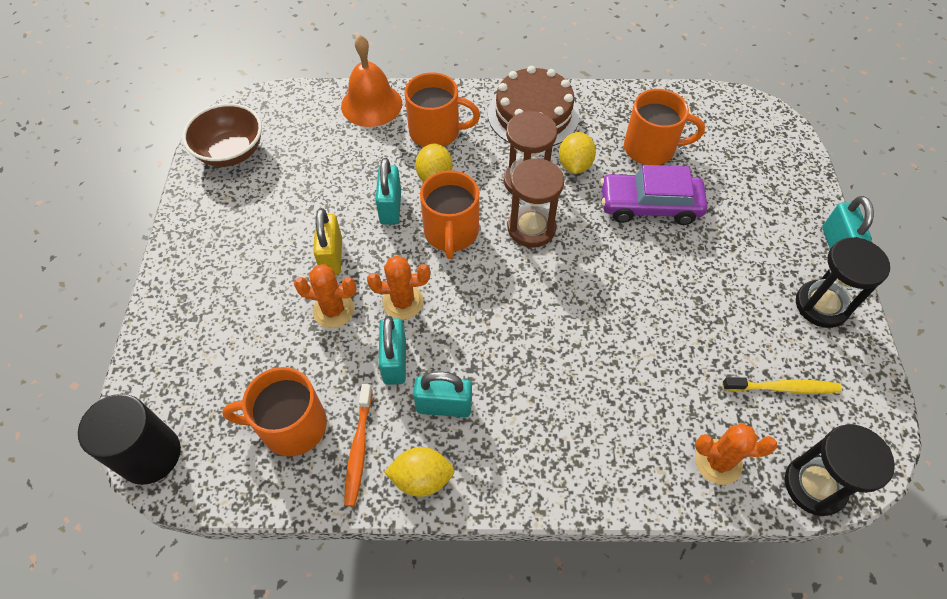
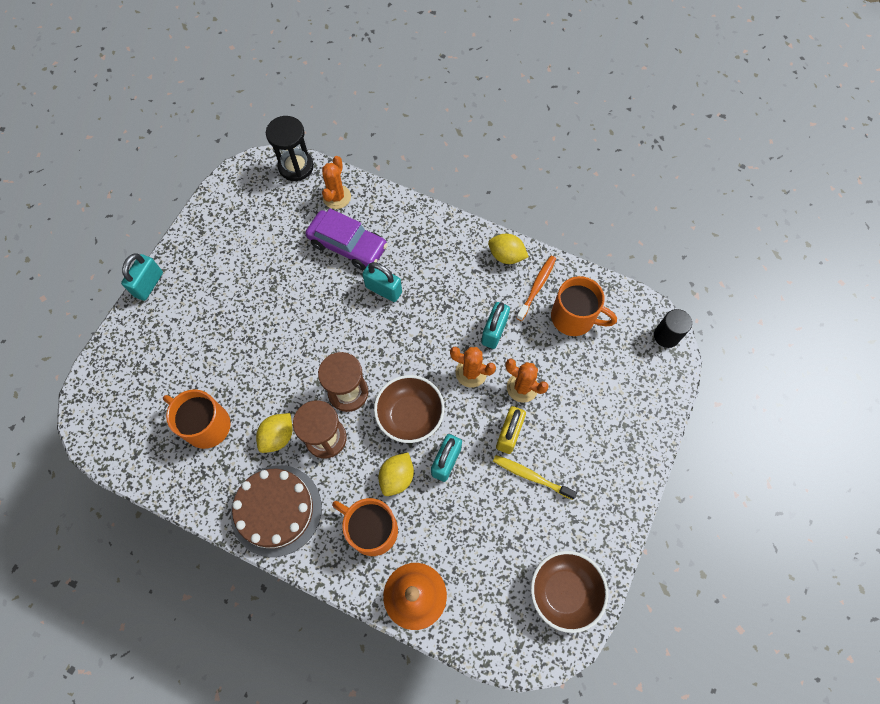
camera: 155 degrees left, 10 degrees up
black cylinder [78,394,181,485] -> black cylinder [654,309,692,348], size x0.65
turquoise padlock [413,371,472,417] -> turquoise padlock moved to [362,262,402,302]
orange mug [420,170,479,259] -> brown bowl [374,375,445,443]
purple car [600,165,707,225] -> purple car moved to [305,208,388,270]
orange cactus [695,423,778,485] -> orange cactus turned 75 degrees clockwise [322,156,351,209]
yellow toothbrush [722,377,842,394] -> yellow toothbrush moved to [493,455,577,500]
black hourglass [796,237,890,328] -> none

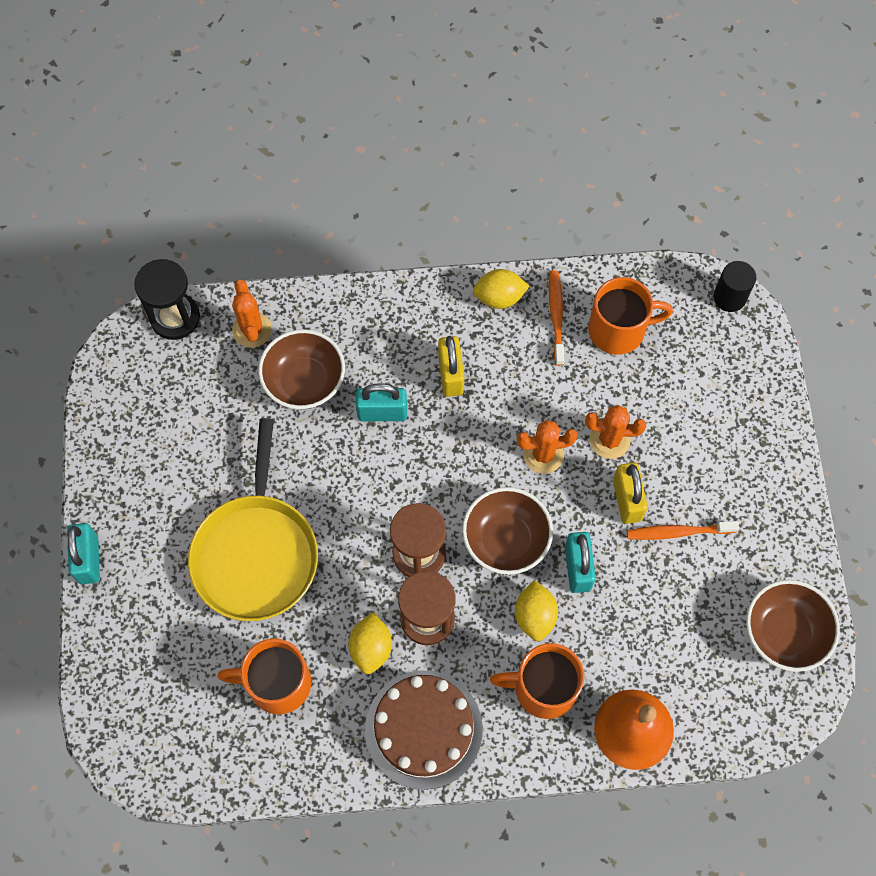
camera: 30 degrees left, 0 degrees up
purple car [305,208,388,270] -> brown bowl [258,329,345,409]
turquoise padlock [481,302,510,349] -> none
yellow toothbrush [493,455,577,500] -> orange toothbrush [627,521,739,540]
none -> yellow pan [188,418,318,621]
none -> yellow padlock [438,336,464,397]

